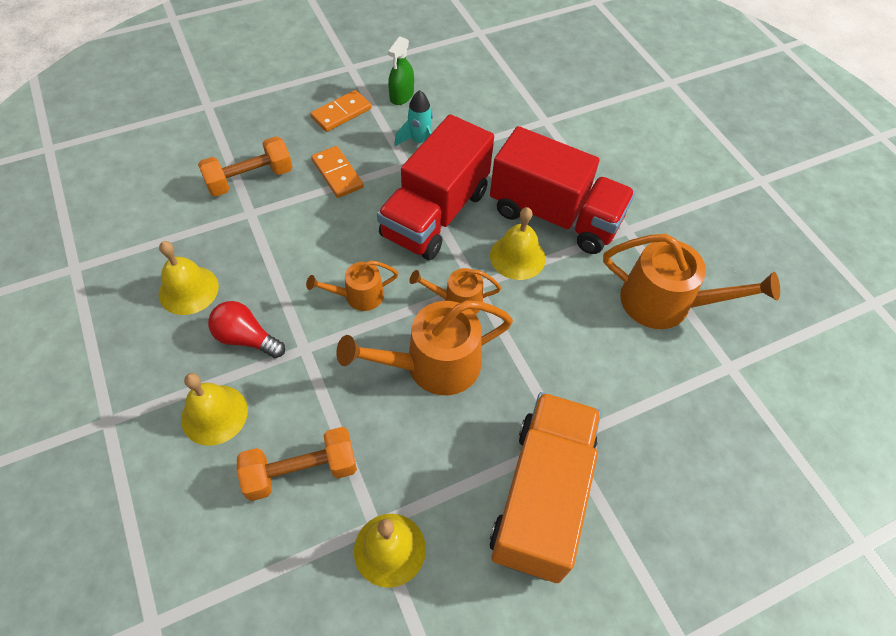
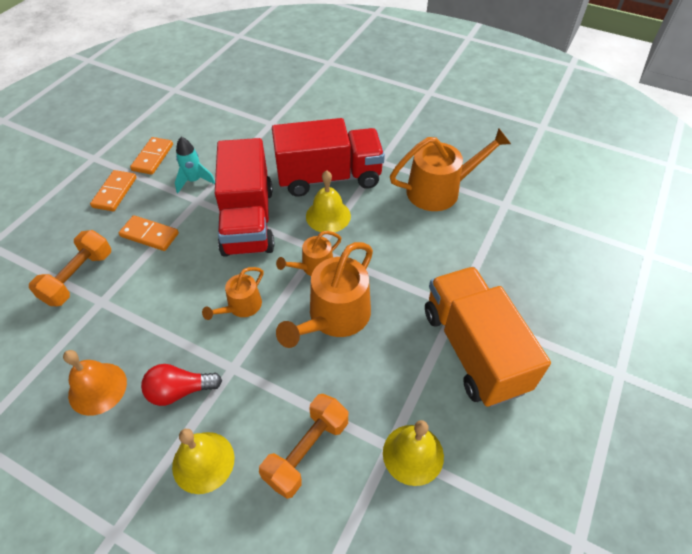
camera: 35 degrees left, 5 degrees down
yellow bell [159,241,219,315] -> orange bell [63,350,127,416]
green spray bottle [388,36,414,105] -> orange domino [130,137,173,175]

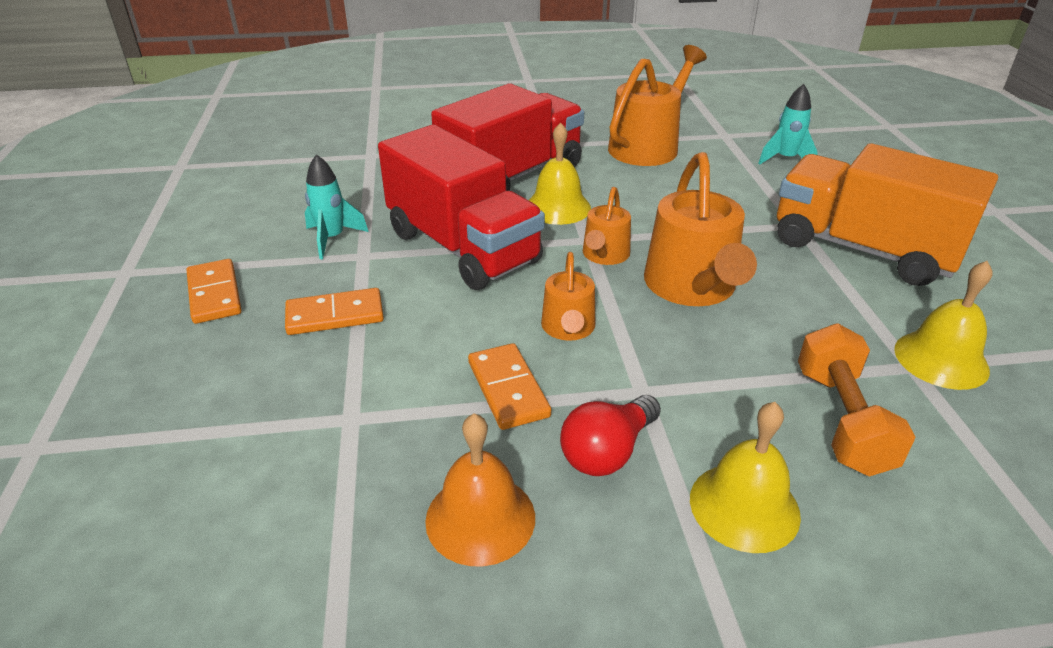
camera: 35 degrees left, 15 degrees down
orange dumbbell [29,230,111,306] -> none
orange domino [130,137,173,175] -> orange domino moved to [468,343,551,430]
none -> turquoise rocket [758,84,818,165]

